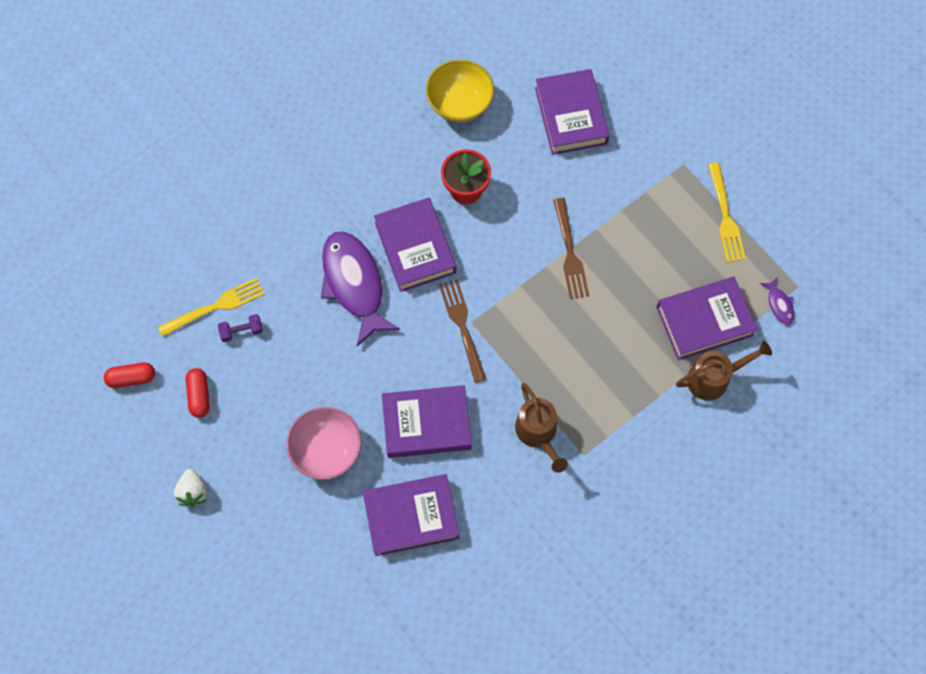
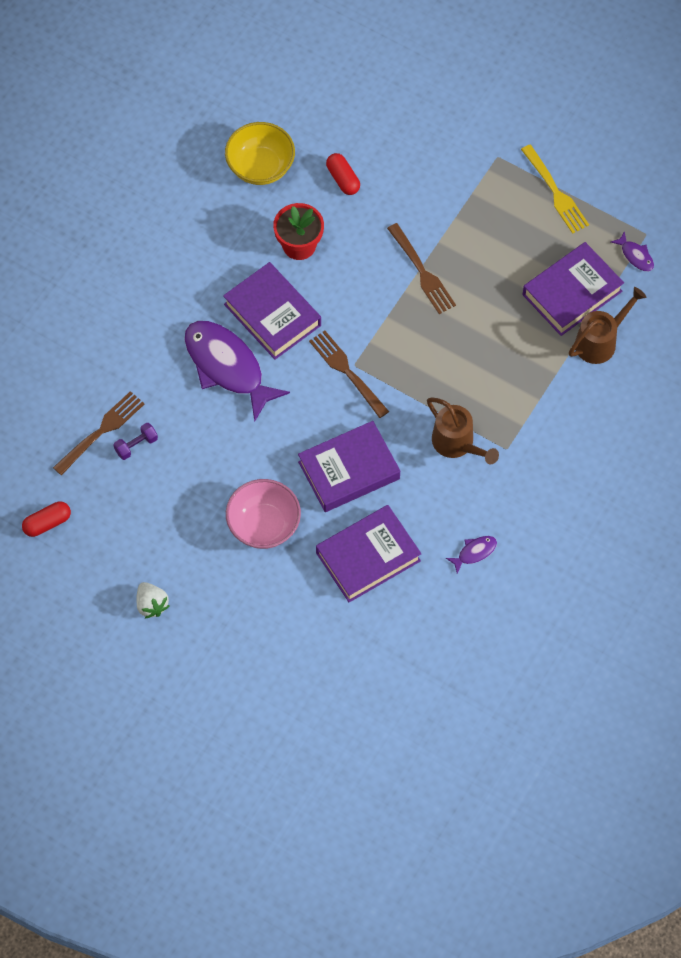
camera: 20 degrees left, 5 degrees down
yellow fork [158,278,265,337] -> brown fork [53,391,145,475]
red capsule [186,368,210,418] -> red capsule moved to [326,153,360,195]
purple book [535,69,609,155] -> none
none -> purple fish [446,536,497,574]

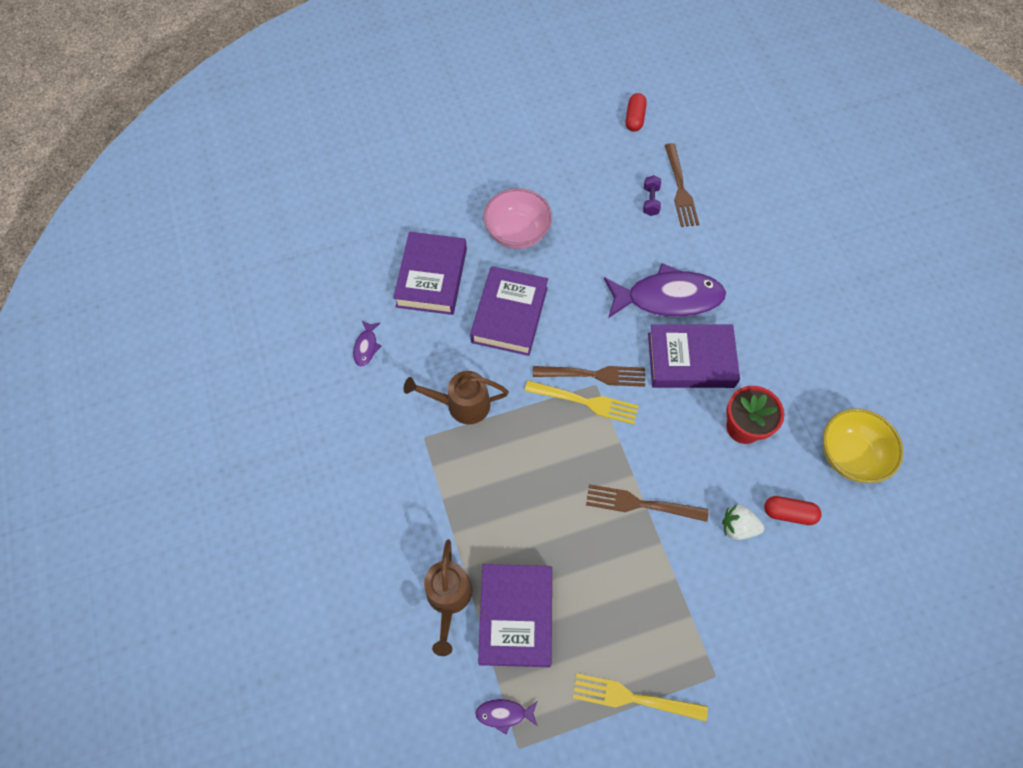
camera: 130 degrees right, 0 degrees up
white strawberry [136,582,169,619] -> white strawberry moved to [722,504,764,540]
none -> yellow fork [525,380,638,425]

